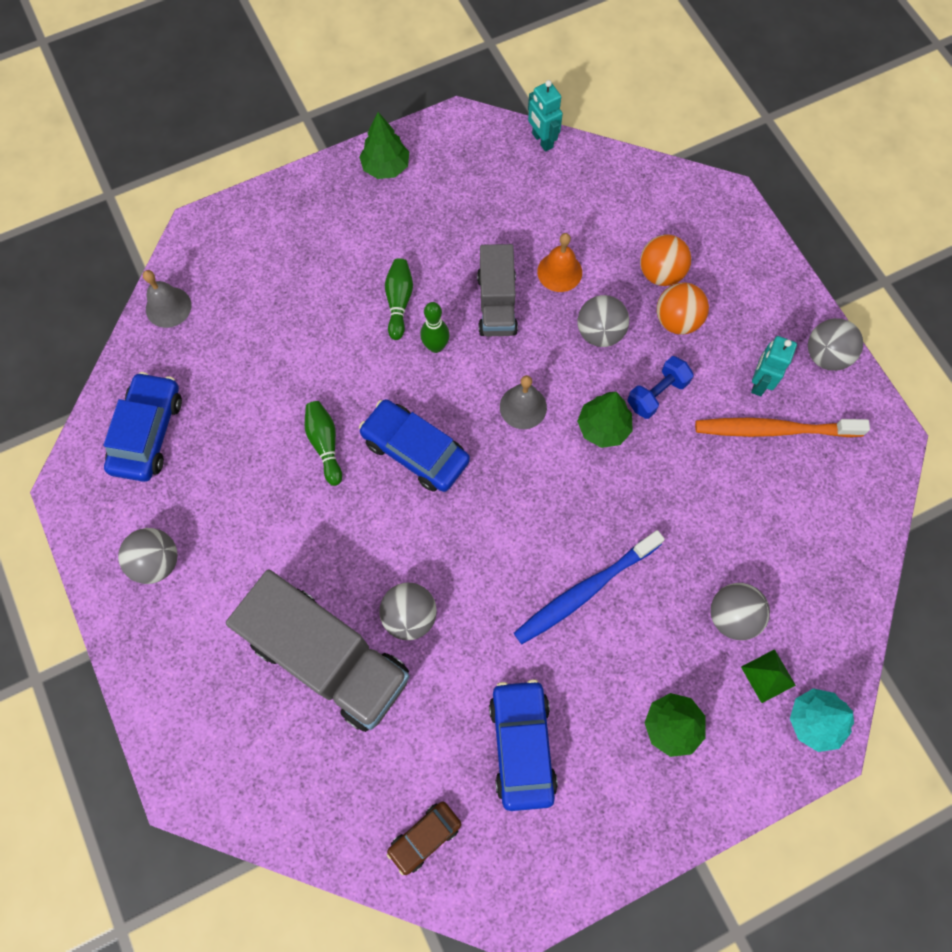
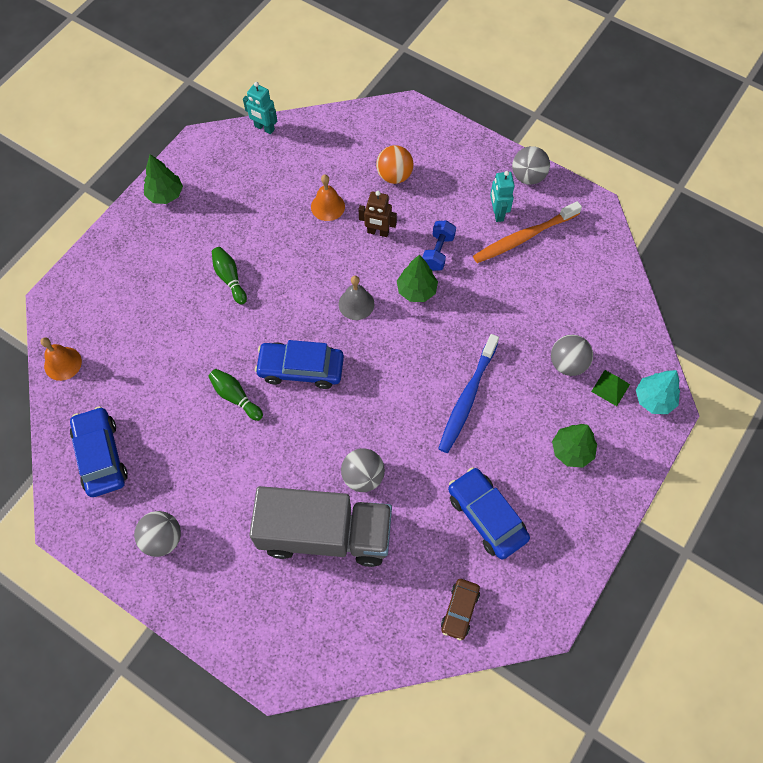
camera: 30 degrees left, 5 degrees down
grey bell [143,270,191,328] -> orange bell [41,337,82,381]
green bowling pin [420,302,450,353] -> none
grey truck [477,244,518,336] -> none
grey ball [577,295,629,347] -> brown robot [358,191,397,237]
orange ball [657,282,709,335] -> none

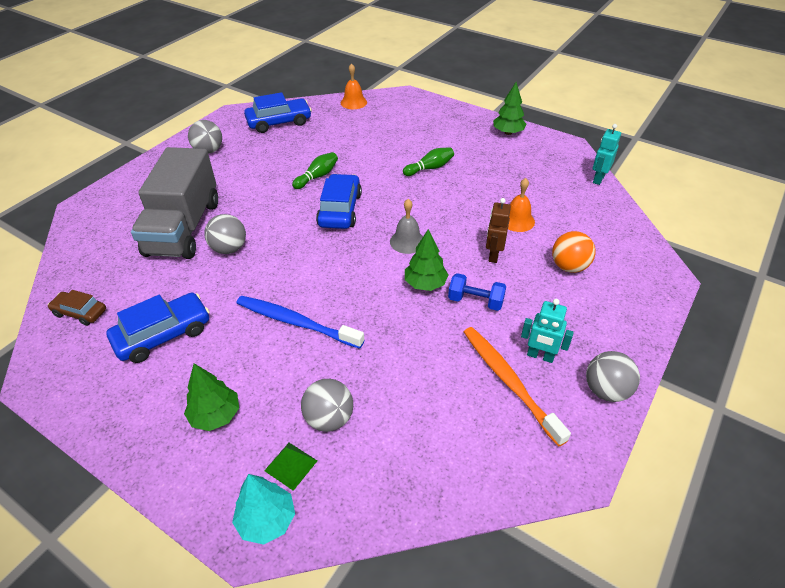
camera: 90 degrees right, 20 degrees down
turquoise robot [490,171,515,222] -> turquoise robot turned 150 degrees counterclockwise [521,299,574,363]

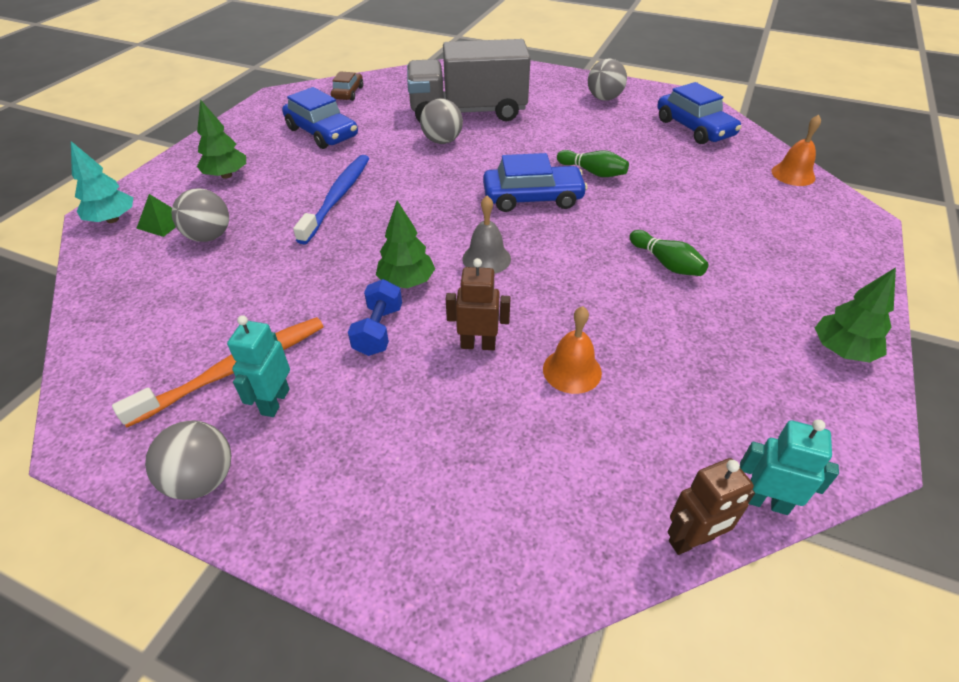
camera: 80 degrees right, 0 degrees up
orange ball [552,231,596,273] -> none
none -> brown robot [668,458,755,555]

